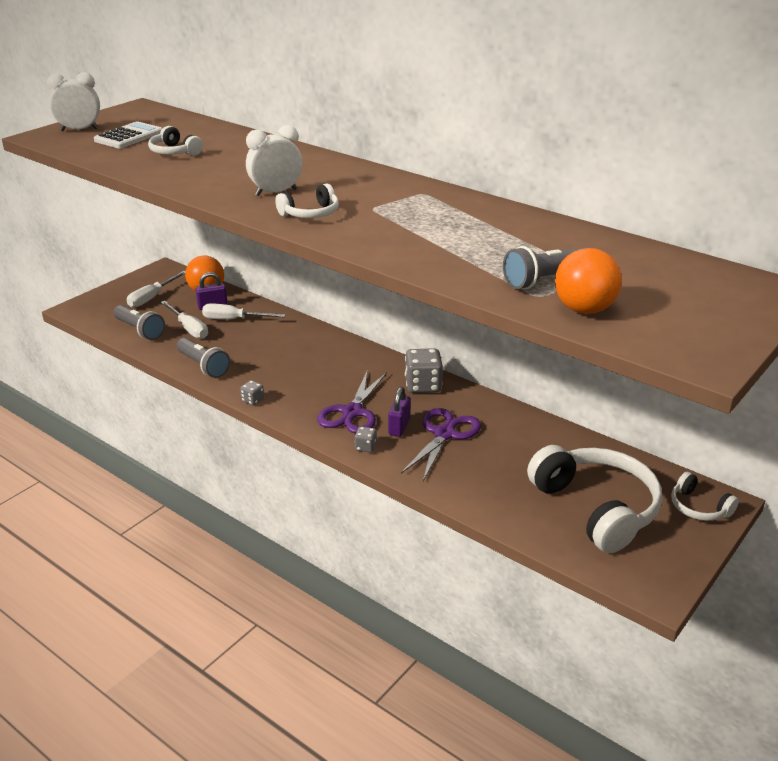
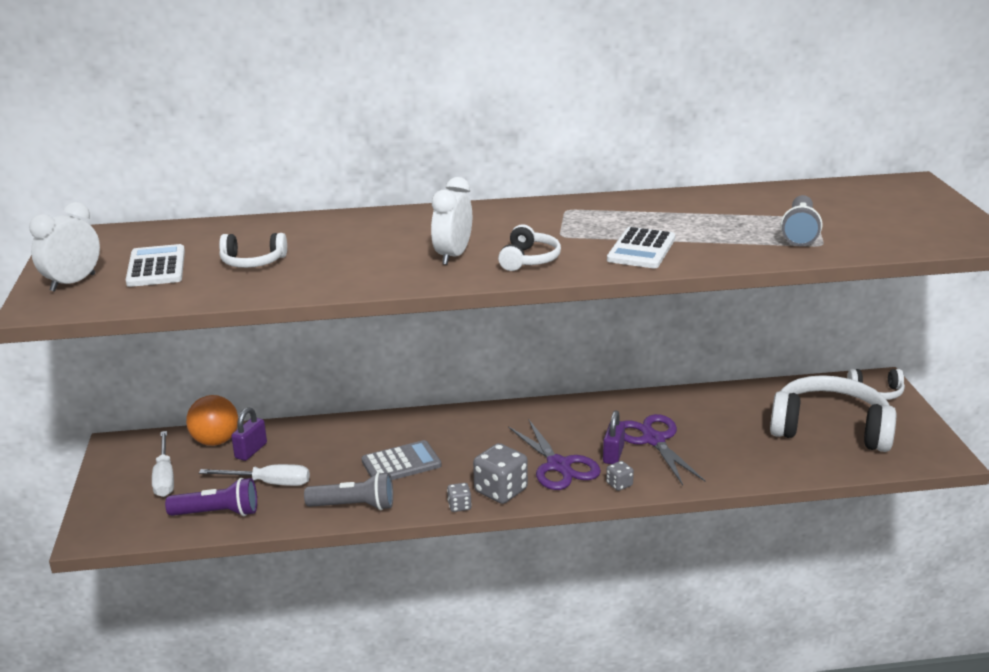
camera: 45 degrees left, 5 degrees down
grey flashlight [114,305,165,340] -> purple flashlight [165,478,257,516]
white screwdriver [202,303,286,320] -> none
purple padlock [388,387,411,437] -> purple padlock turned 45 degrees clockwise [603,410,625,464]
grey dice [405,348,443,393] -> grey dice moved to [473,443,528,504]
orange ball [555,248,622,314] -> none
none -> grey calculator [361,440,442,480]
none -> white calculator [607,227,675,268]

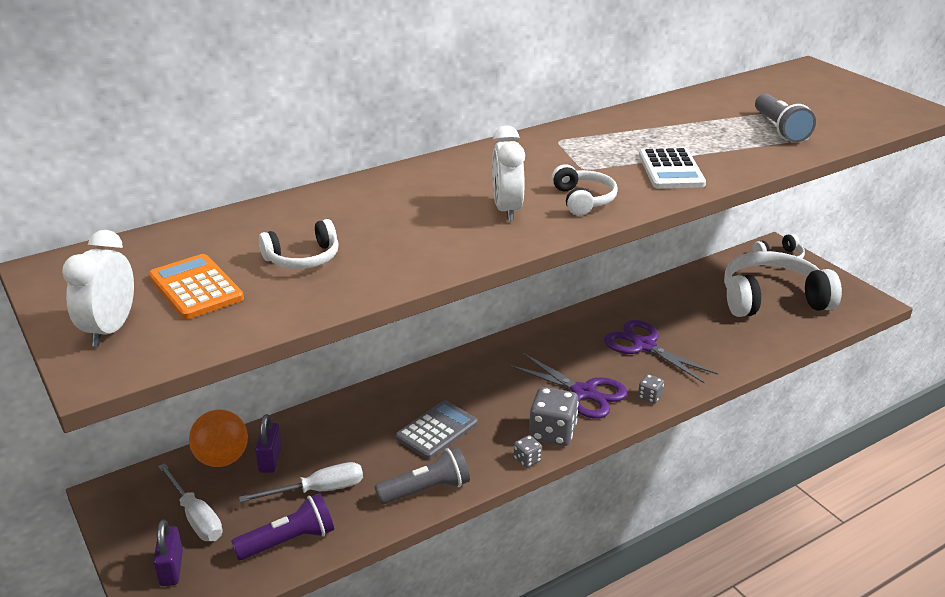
camera: 25 degrees left, 5 degrees up
white calculator [126,244,185,287] -> orange calculator [149,254,244,319]
purple padlock [603,410,625,464] -> purple padlock moved to [153,519,183,586]

